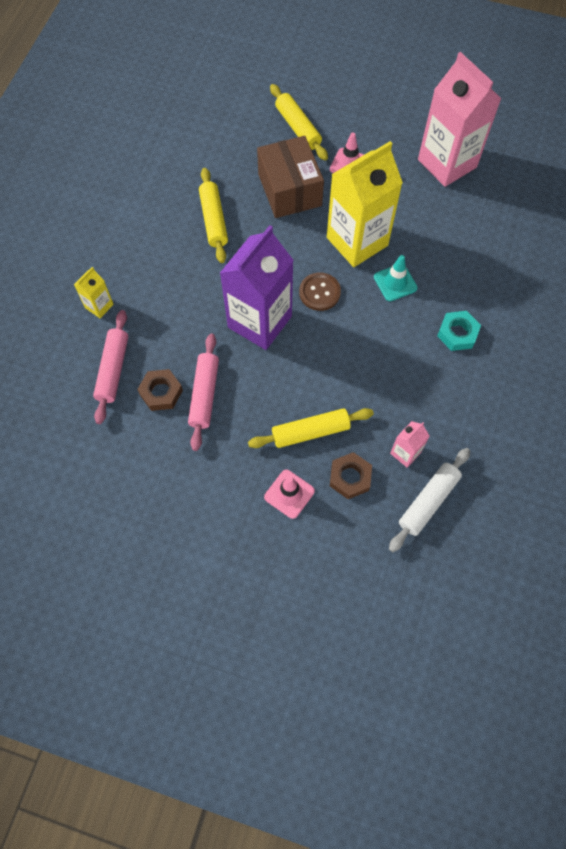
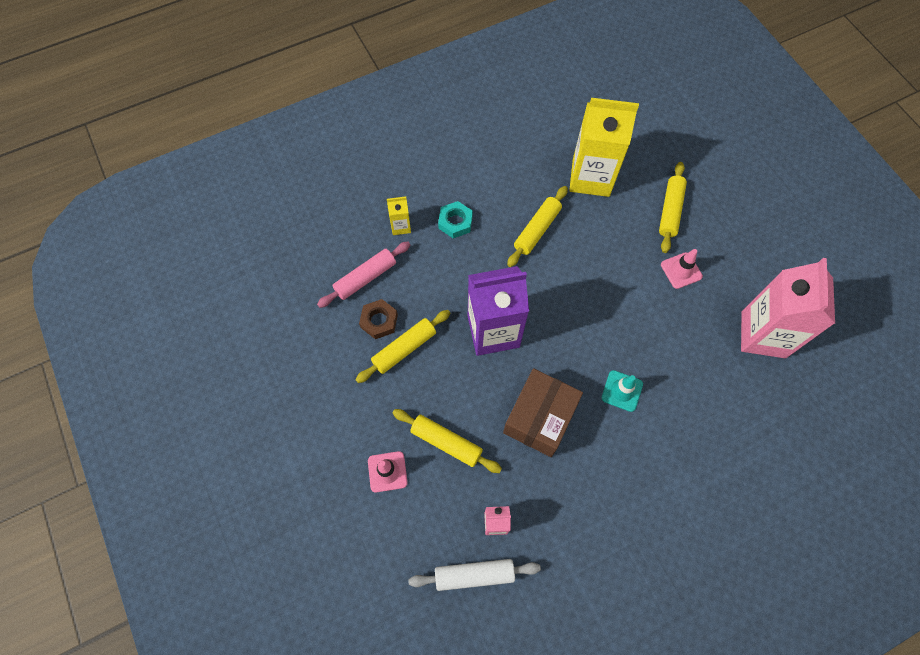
camera: 45 degrees right, 0 degrees up
pink rolling pin [188,334,219,451] -> yellow rolling pin [355,310,450,383]
brown box [257,136,324,218] -> brown box moved to [503,368,583,457]
brown button [299,273,341,311] -> none
yellow carton [327,141,403,267] -> yellow carton moved to [569,98,639,197]
brown nut [330,452,372,499] -> none
turquoise nut [437,311,481,351] -> turquoise nut moved to [438,201,473,238]

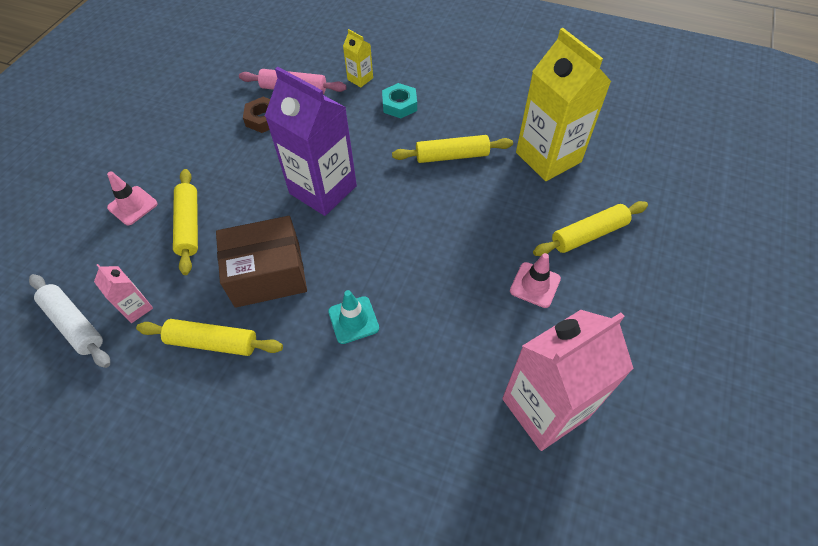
camera: 50 degrees right, 10 degrees down
yellow rolling pin [355,310,450,383] -> yellow rolling pin moved to [136,319,283,356]

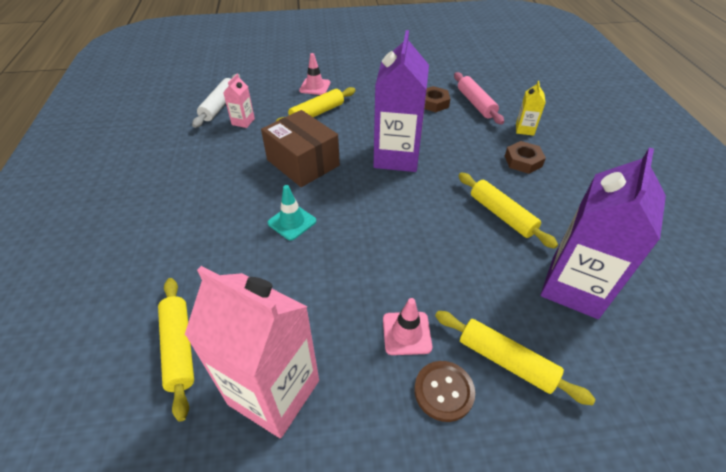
camera: 60 degrees right, 10 degrees down
yellow rolling pin [136,319,283,356] -> yellow rolling pin moved to [158,278,194,422]
turquoise nut [382,83,417,118] -> brown nut [505,141,546,174]
yellow carton [516,28,612,181] -> purple carton [541,148,666,319]
none -> brown button [414,361,475,422]

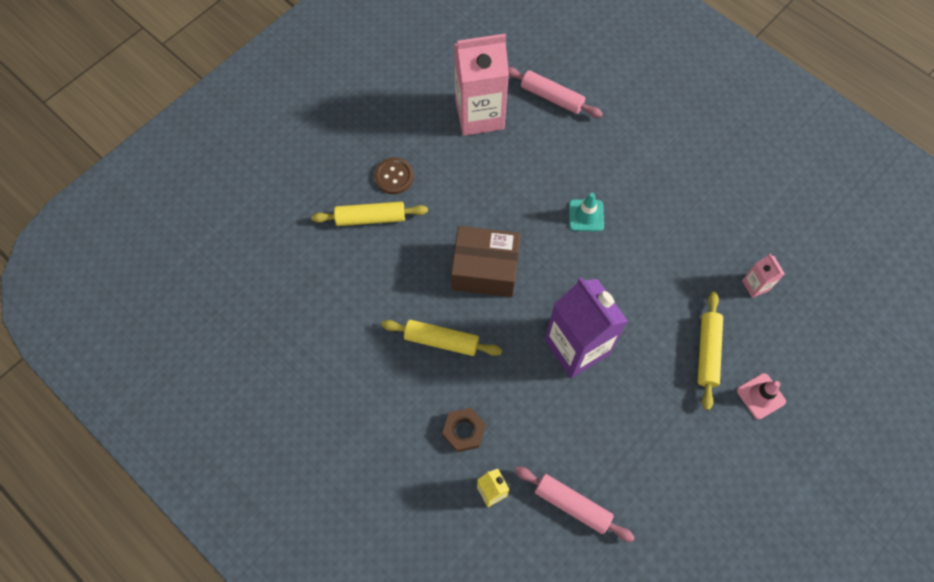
camera: 140 degrees right, 20 degrees up
yellow rolling pin [158,278,194,422] -> pink rolling pin [508,67,603,118]
white rolling pin [192,74,240,128] -> none
brown box [261,110,340,187] -> brown box moved to [451,226,520,297]
pink traffic cone [383,298,432,355] -> none
brown nut [424,86,450,112] -> none
purple carton [541,148,666,319] -> none

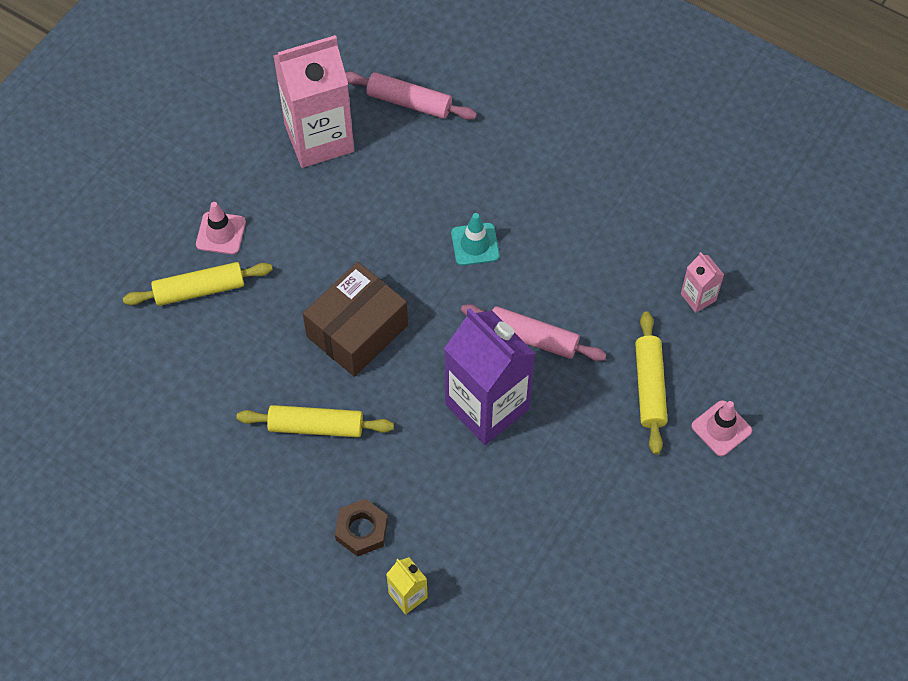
camera: 10 degrees left, 5 degrees down
brown button [374,158,414,194] -> pink traffic cone [196,202,246,254]
brown box [451,226,520,297] -> brown box turned 45 degrees counterclockwise [303,262,408,377]
pink rolling pin [515,467,635,542] -> pink rolling pin moved to [461,304,607,361]

